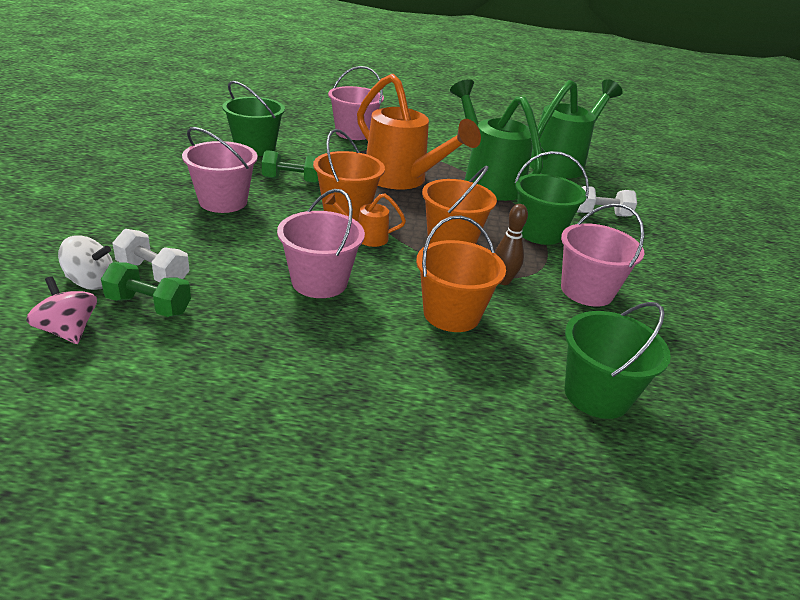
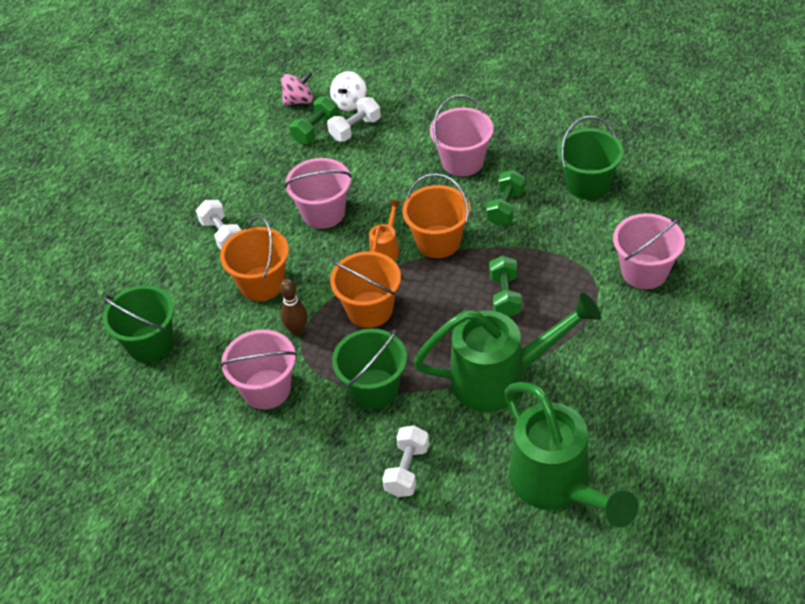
camera: 115 degrees right, 15 degrees up
orange watering can [357,74,481,189] -> green dumbbell [489,255,522,318]
none -> white dumbbell [196,200,241,250]

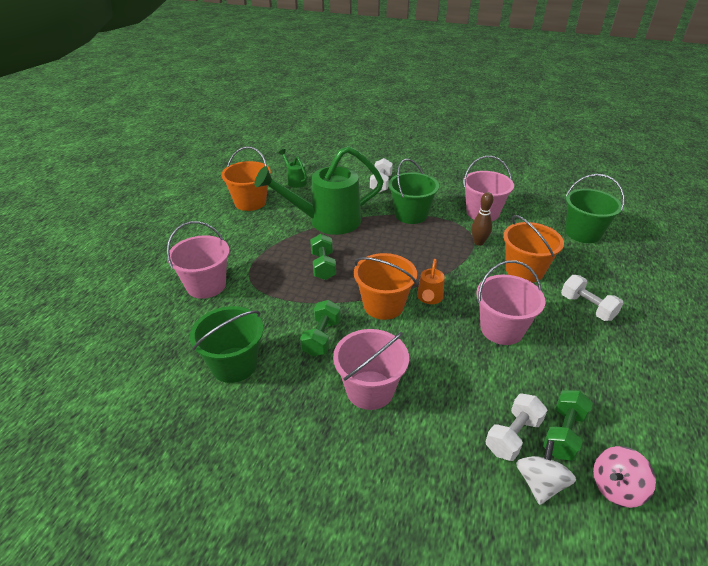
camera: 170 degrees right, 10 degrees down
orange bucket [330,251,401,328] -> orange bucket moved to [221,146,271,211]
green watering can [504,382,638,527] -> green watering can [278,149,307,188], size x0.44

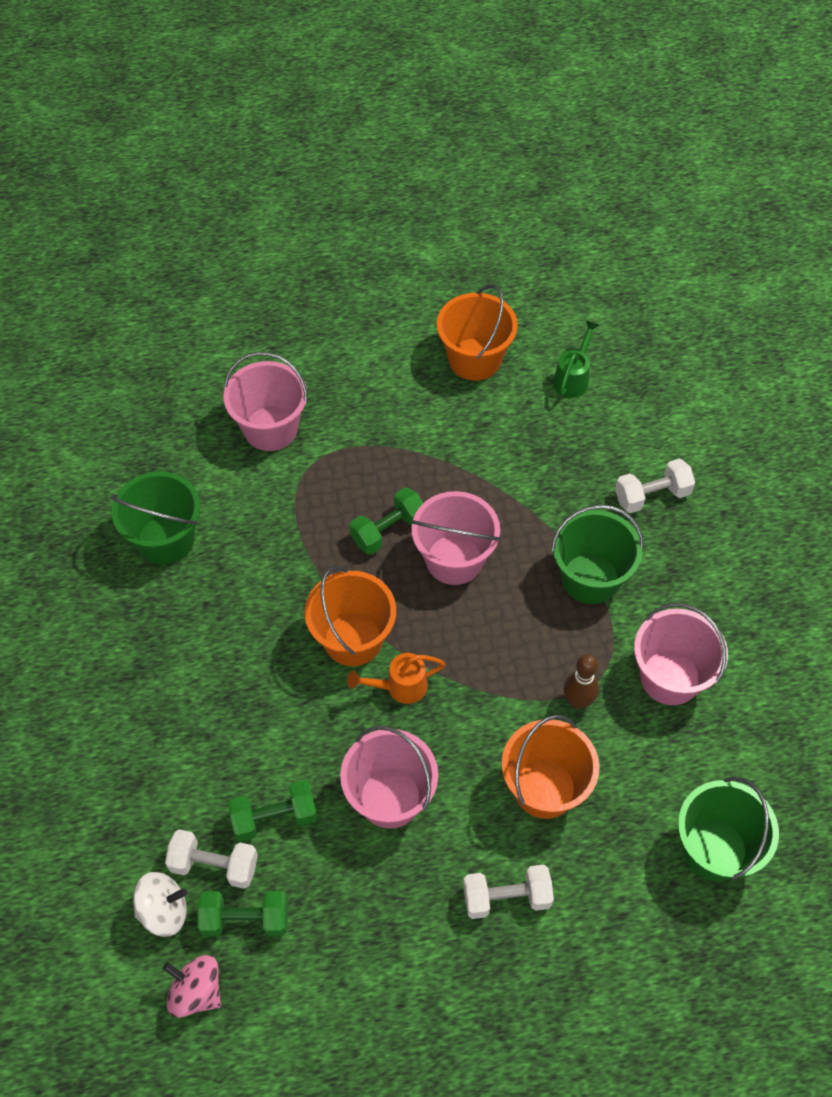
camera: 60 degrees right, 20 degrees up
green watering can [254,146,384,235] -> none
green dumbbell [300,300,341,356] -> green dumbbell moved to [228,780,317,842]
pink bucket [333,329,409,410] -> pink bucket moved to [411,491,501,585]
white dumbbell [561,275,623,321] -> white dumbbell turned 60 degrees clockwise [463,864,554,919]

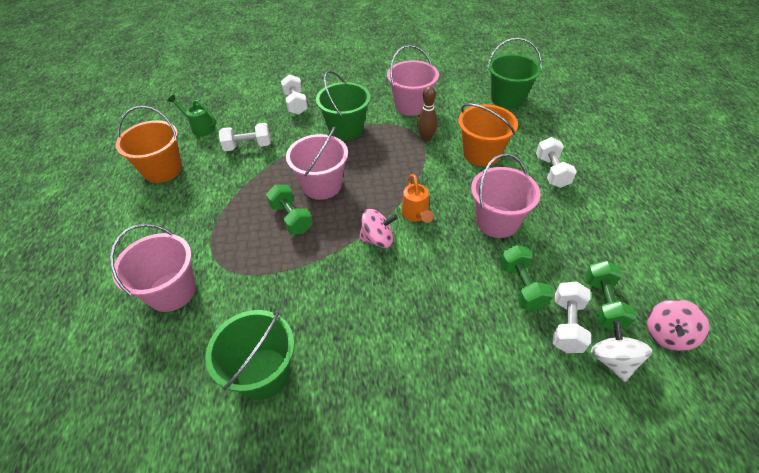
camera: 85 degrees left, 10 degrees down
orange bucket [305,566,396,666] -> pink spinning top [359,209,398,248]
none -> white dumbbell [219,123,271,151]

